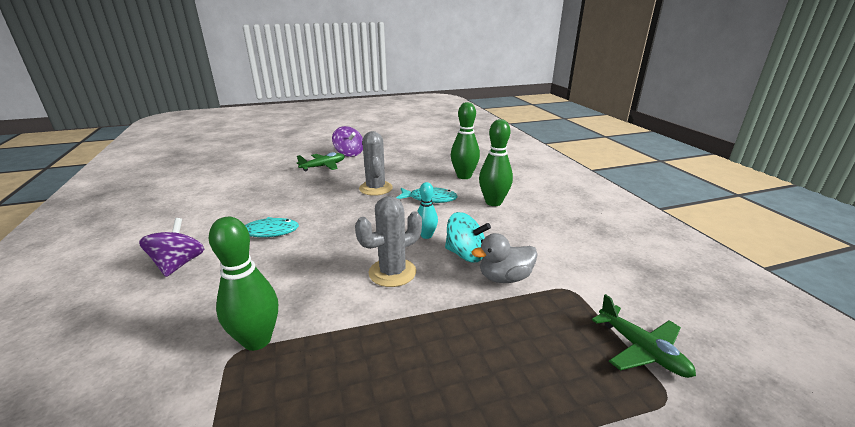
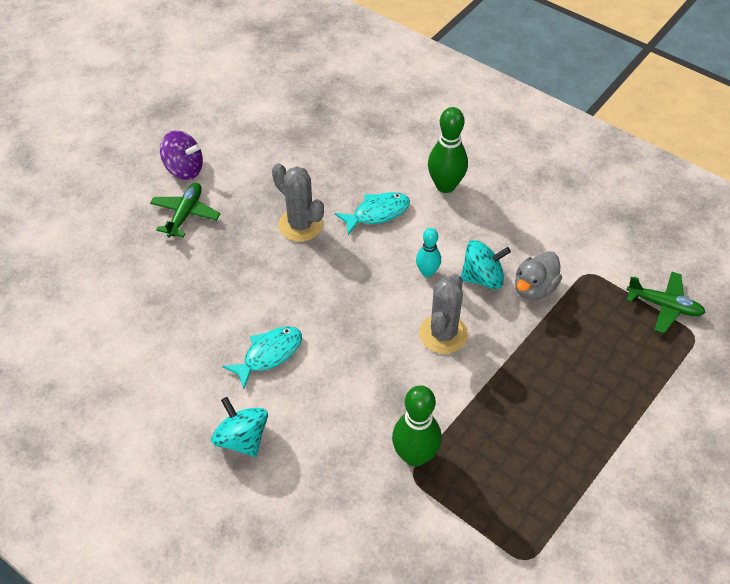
camera: 35 degrees left, 25 degrees up
purple spinning top [139,218,204,277] -> turquoise spinning top [211,397,268,457]
green bowling pin [451,102,480,179] -> none

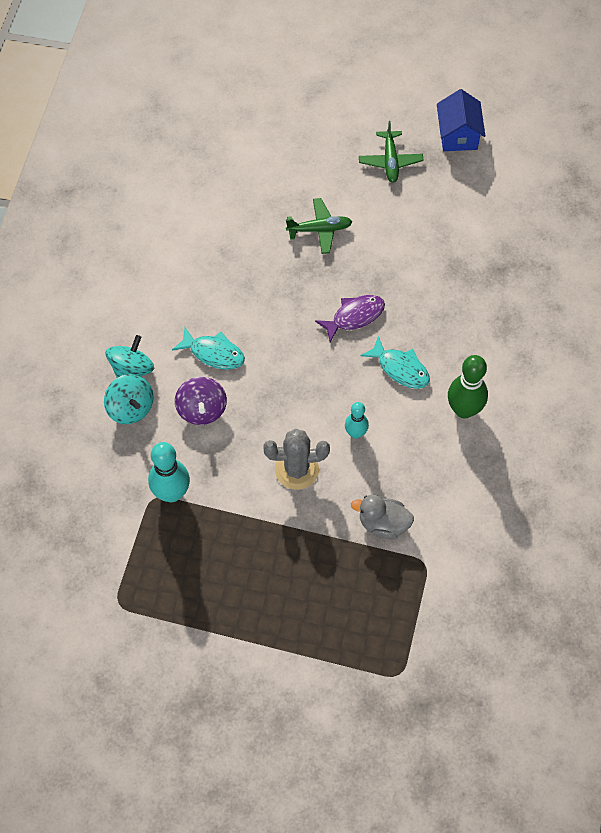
camera: 65 degrees right, 10 degrees up
purple spinning top [160,130,203,180] -> purple spinning top moved to [175,377,227,425]
grey cactus [272,163,324,242] -> purple fish [315,295,385,342]
green bowling pin [392,385,442,467] -> turquoise bowling pin [148,442,190,502]
turquoise spinning top [461,240,511,289] -> turquoise spinning top moved to [104,374,154,424]
green plane [626,272,706,333] -> green plane moved to [359,121,424,183]
none -> blue house [437,89,485,151]

